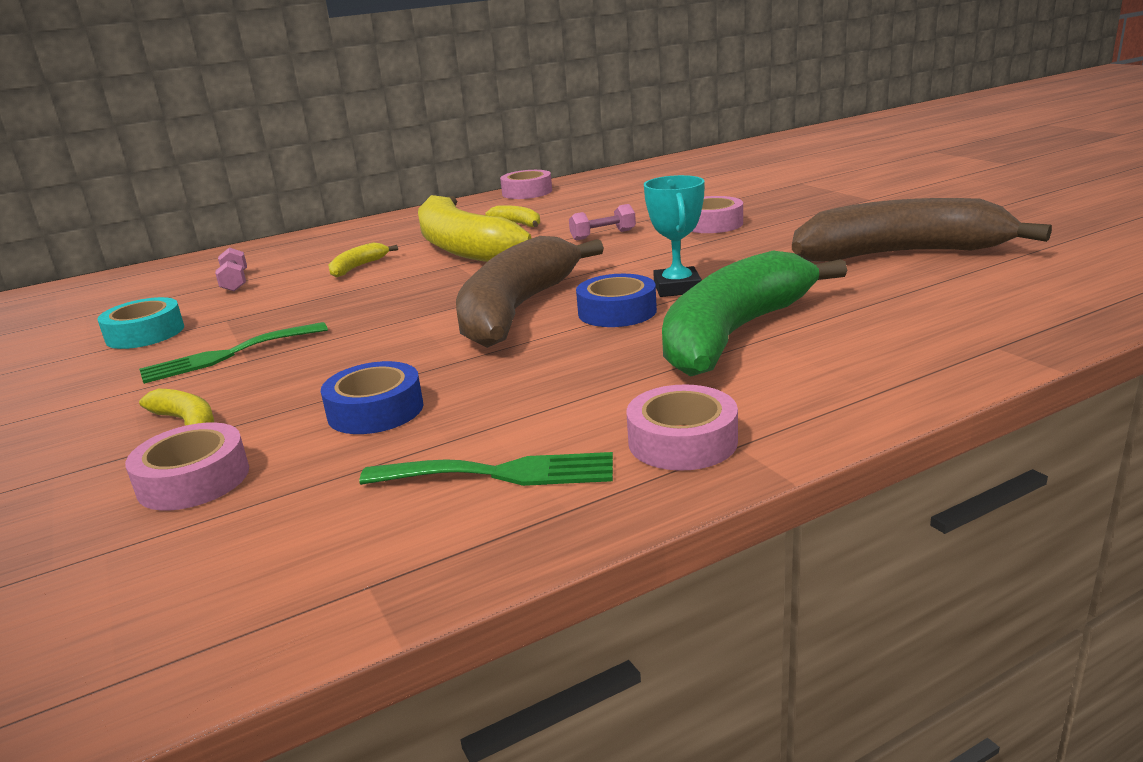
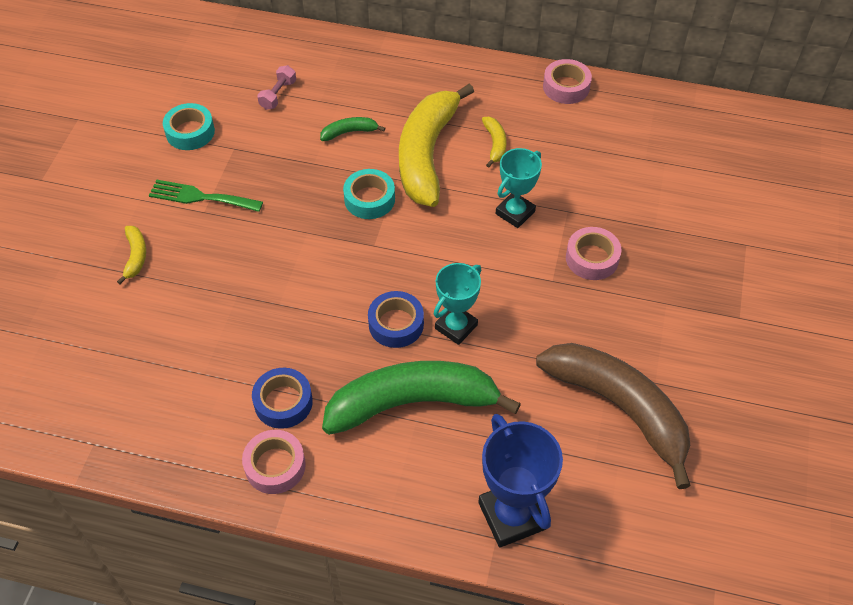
camera: 40 degrees right, 30 degrees up
pink tape [125,422,249,511] -> none
blue tape [321,361,424,434] -> blue tape moved to [252,368,313,429]
yellow banana [328,243,398,277] -> green banana [320,117,385,141]
green fork [359,452,613,486] -> none
brown banana [456,236,604,348] -> none
pink dumbbell [569,204,636,241] -> turquoise trophy [496,148,542,228]
none -> turquoise tape [343,169,395,219]
none -> blue trophy [478,414,563,548]

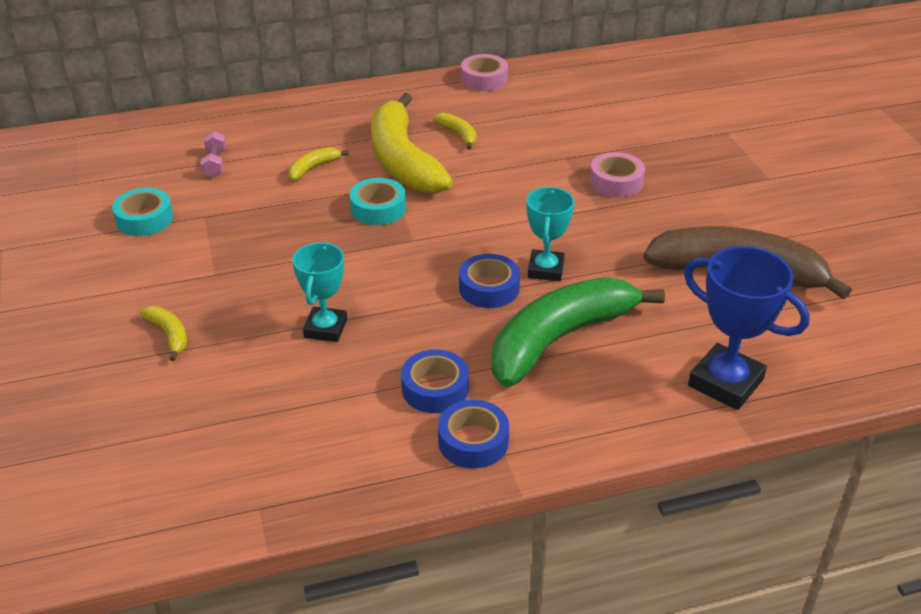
camera: 30 degrees left, 15 degrees down
green fork [149,180,263,212] -> none
pink tape [242,430,306,494] -> blue tape [438,400,509,469]
green banana [320,117,385,141] -> yellow banana [289,147,349,181]
turquoise trophy [496,148,542,228] -> turquoise trophy moved to [292,242,347,342]

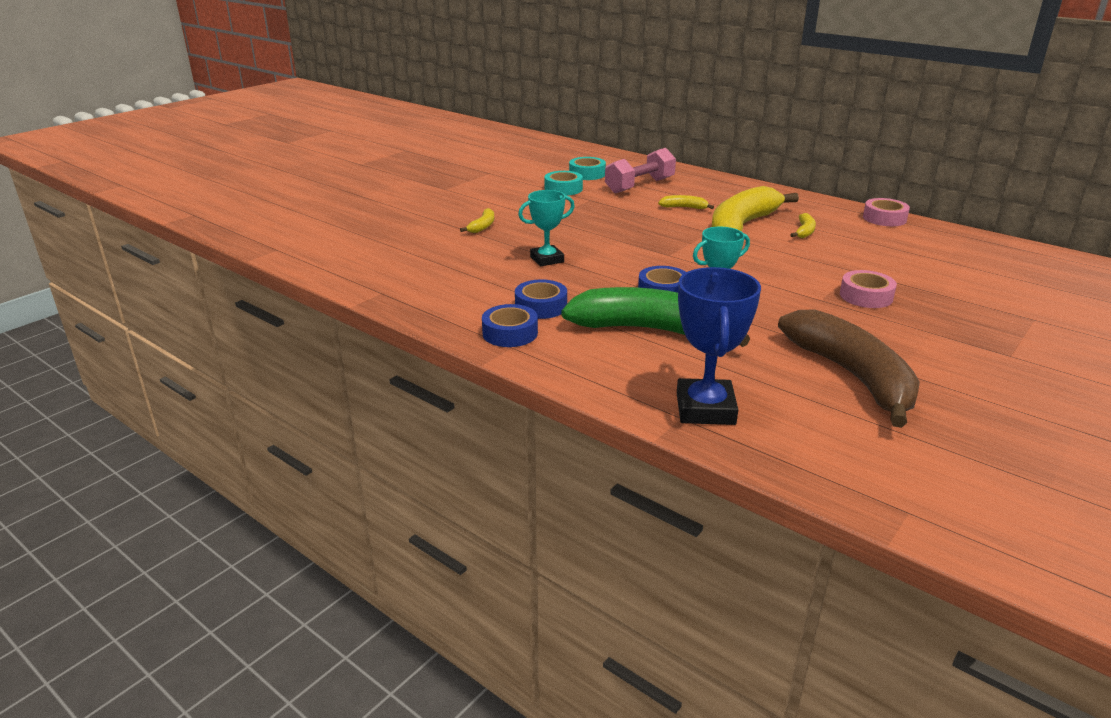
camera: 55 degrees right, 10 degrees down
pink dumbbell [200,131,226,177] -> pink dumbbell [605,148,676,193], size x1.93
turquoise tape [350,178,406,225] -> turquoise tape moved to [569,157,606,180]

